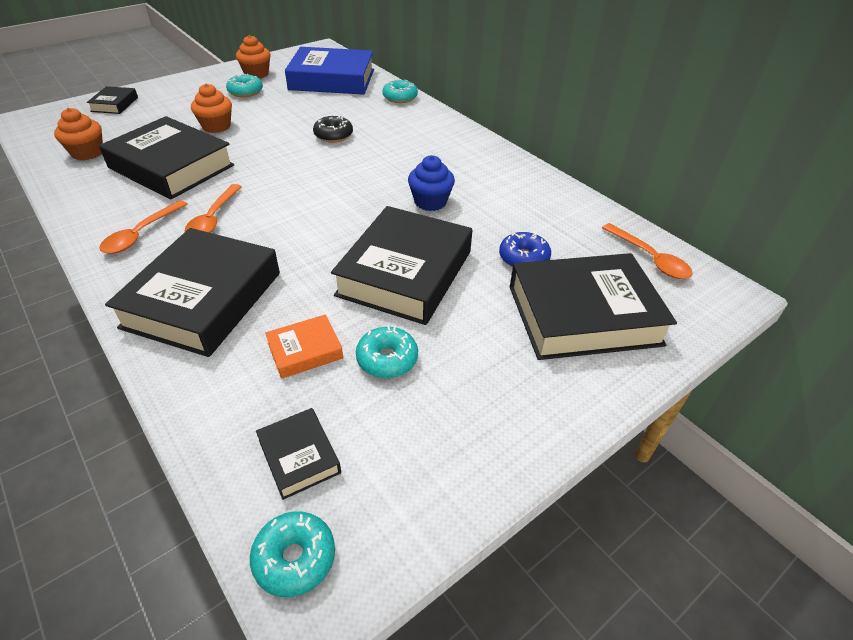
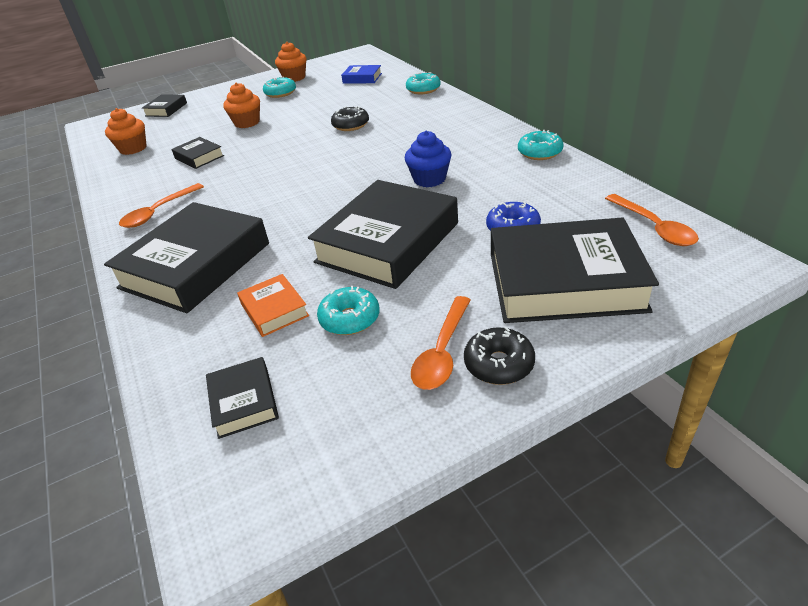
camera: 15 degrees right, 5 degrees down
black book [99,116,234,199] -> black book [172,137,224,169], size x0.46
orange spoon [185,184,242,233] -> orange spoon moved to [411,296,471,390]
turquoise donut [250,511,335,597] -> turquoise donut moved to [518,130,563,160]
orange book [265,314,343,379] -> orange book turned 75 degrees clockwise [237,274,309,337]
blue book [285,47,374,95] -> blue book [341,65,382,84], size x0.46
none -> black donut [464,327,535,385]

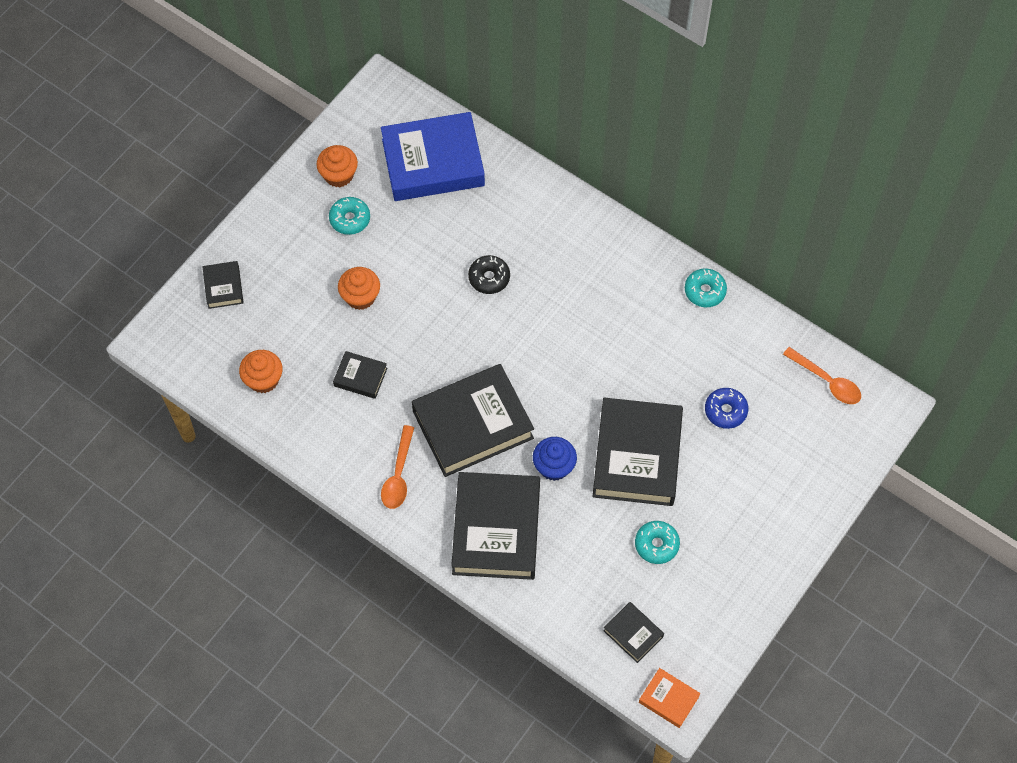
camera: 30 degrees left, 25 degrees up
orange book [237,274,309,337] -> orange book moved to [639,668,700,728]
blue book [341,65,382,84] -> blue book [381,112,485,201], size x2.18
blue cupcake [405,131,451,187] -> blue cupcake moved to [533,437,577,481]
turquoise donut [406,72,441,94] -> none
orange spoon [411,296,471,390] -> none
black donut [464,327,535,385] -> none
black book [491,217,659,323] -> black book moved to [412,364,534,477]

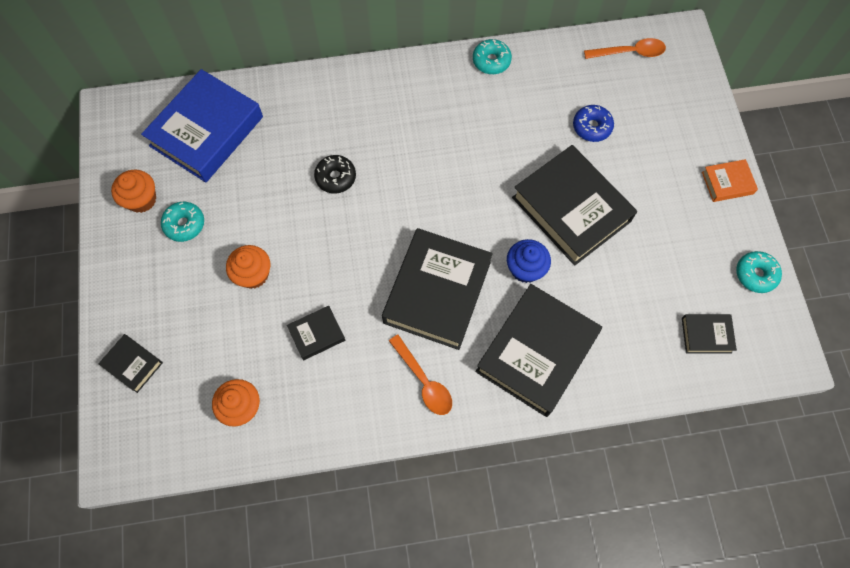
camera: 45 degrees left, 5 degrees up
black book [451,472,540,580] -> black book turned 75 degrees clockwise [476,284,602,417]
turquoise donut [635,521,680,564] -> turquoise donut moved to [736,251,782,293]
orange book [639,668,700,728] -> orange book moved to [702,159,758,202]

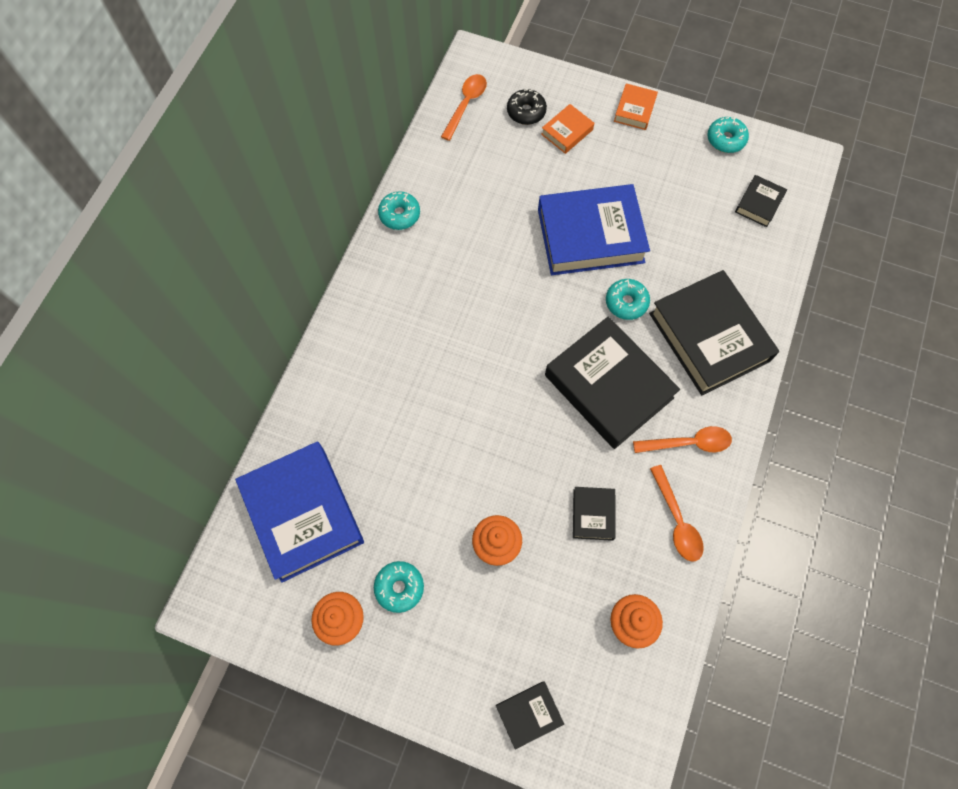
camera: 60 degrees left, 0 degrees up
black donut [314,155,356,194] -> black donut moved to [507,89,547,125]
blue cupcake [507,239,551,283] -> turquoise donut [606,279,650,320]
black book [512,145,637,266] -> blue book [538,184,650,275]
blue donut [573,105,614,142] -> none
none -> orange book [541,104,594,154]
none -> orange spoon [650,465,704,562]

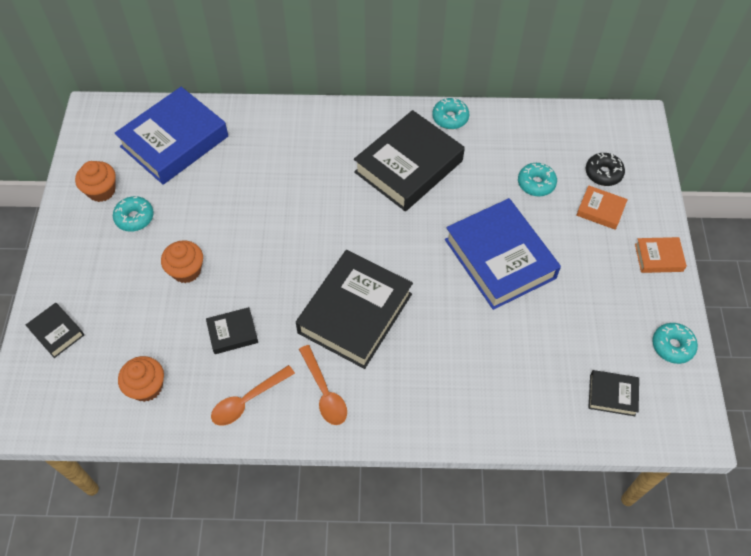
camera: 70 degrees right, 10 degrees down
orange spoon [441,74,487,141] -> none
turquoise donut [606,279,650,320] -> turquoise donut moved to [518,163,557,196]
black book [649,270,779,395] -> black book moved to [354,110,465,211]

